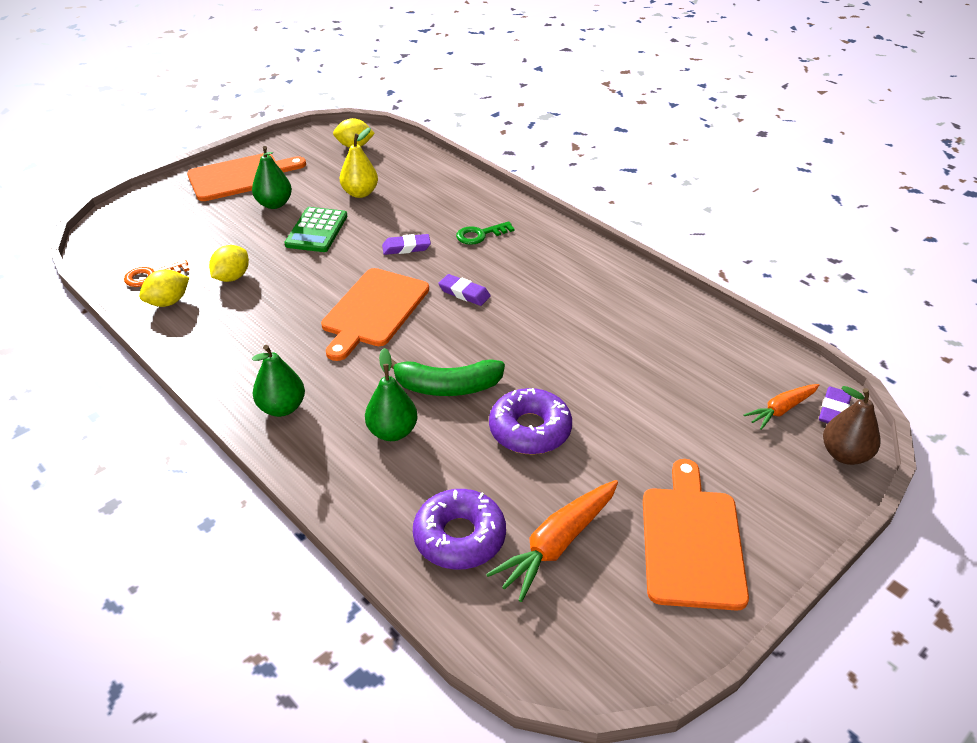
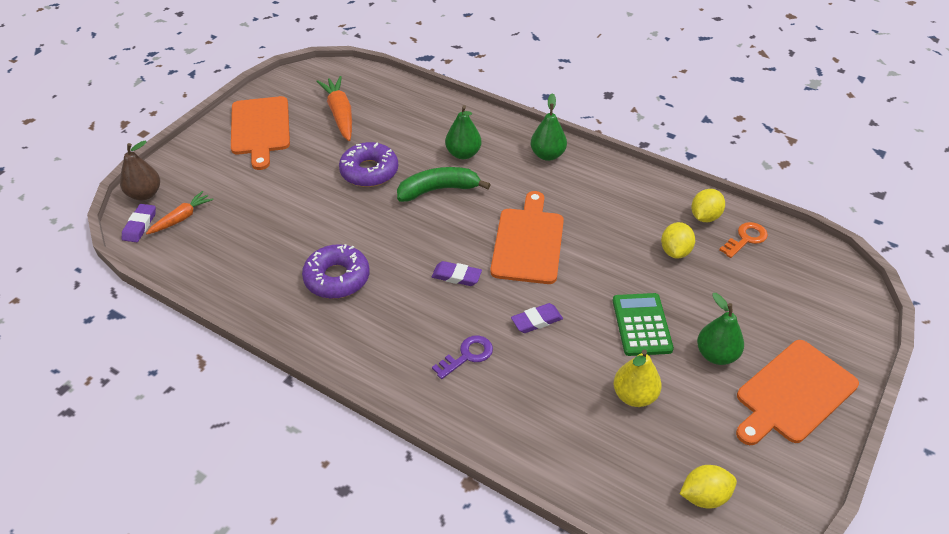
camera: 165 degrees right, 5 degrees up
purple donut [413,489,506,569] -> purple donut moved to [302,244,370,299]
green key [456,221,515,245] -> purple key [432,335,493,379]
orange carrot [486,480,618,602] -> orange carrot turned 45 degrees counterclockwise [316,76,352,141]

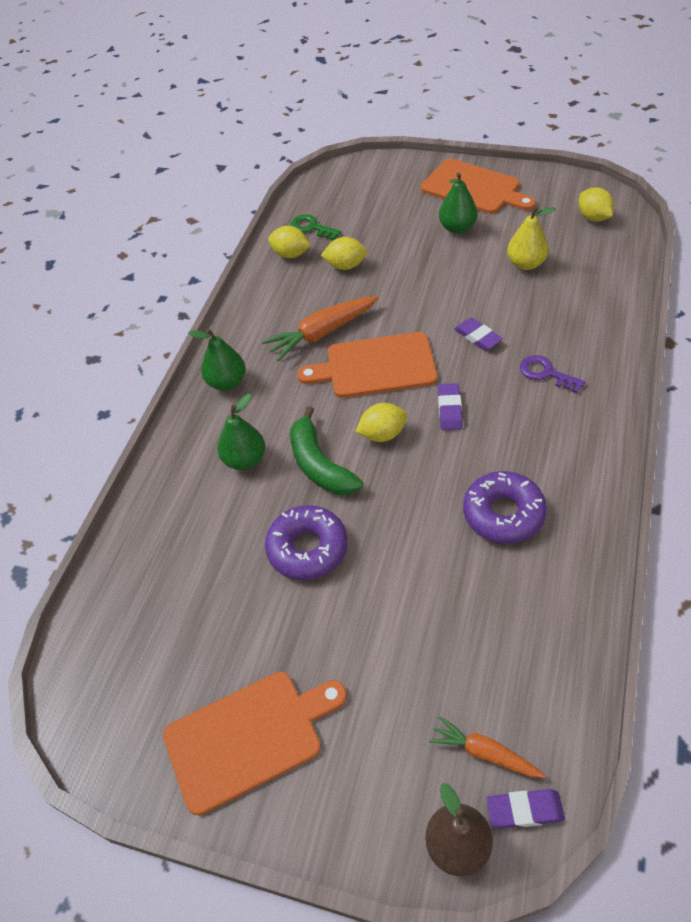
camera: 100 degrees left, 5 degrees up
orange carrot [316,76,352,141] -> orange carrot moved to [262,296,379,361]
green calculator [613,293,674,356] -> none
orange key [719,222,768,258] -> green key [291,214,341,240]
none -> yellow lemon [355,403,407,442]

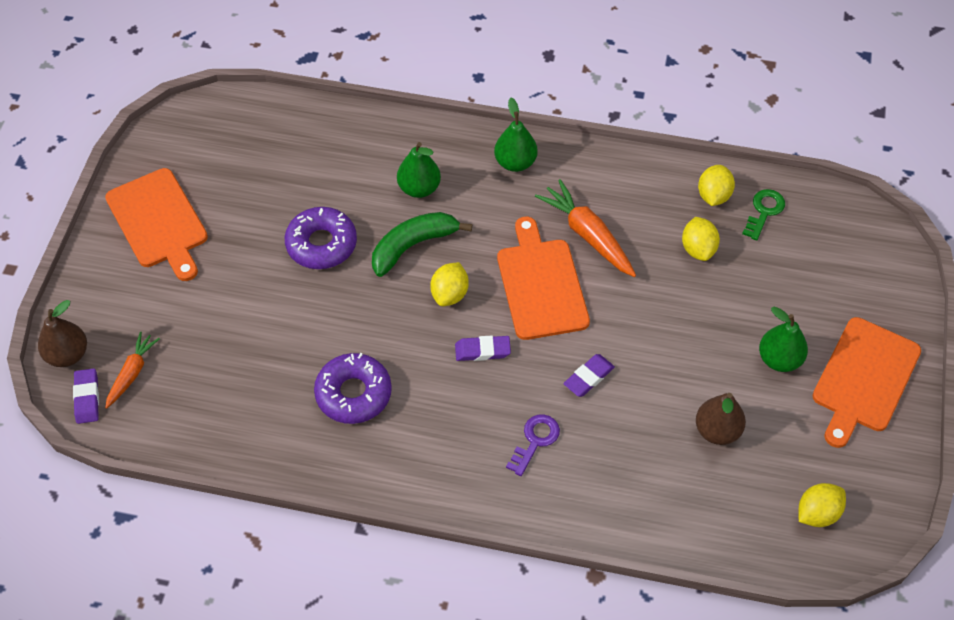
camera: 80 degrees right, 5 degrees up
yellow lemon [355,403,407,442] -> yellow lemon turned 45 degrees clockwise [430,262,469,306]
yellow pear [507,206,556,270] -> brown pear [696,393,746,445]

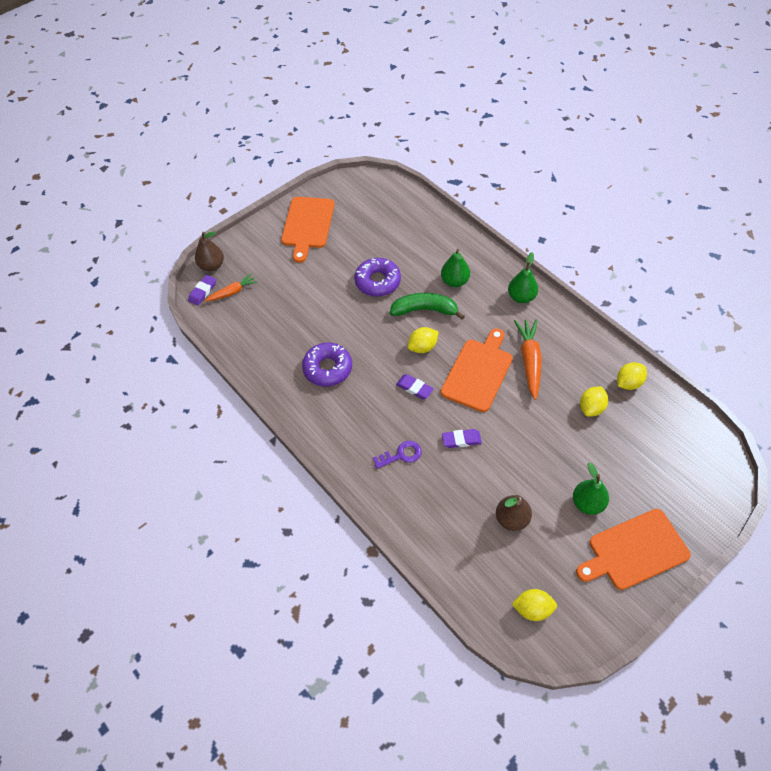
camera: 40 degrees right, 0 degrees up
green key [742,189,785,240] -> none

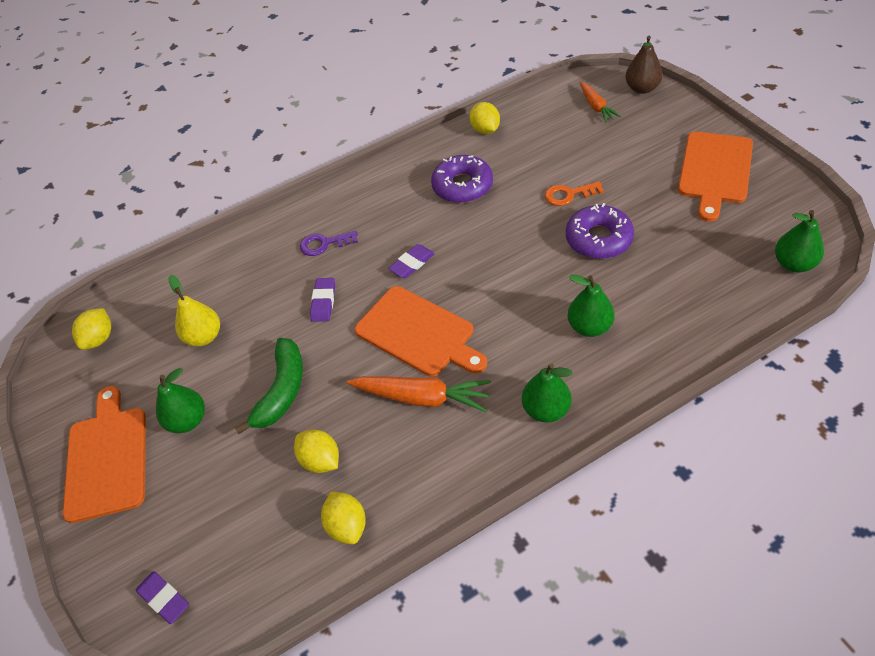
camera: 105 degrees right, 5 degrees down
purple eraser [188,275,216,306] -> purple eraser moved to [136,571,189,624]
orange cutting board [281,197,335,263] -> orange cutting board turned 90 degrees counterclockwise [678,132,753,222]
purple key [373,441,422,469] -> purple key turned 90 degrees clockwise [300,231,358,256]
green banana [390,293,465,320] -> green banana moved to [235,338,303,434]
yellow lemon [408,327,438,353] -> yellow lemon moved to [469,102,500,134]
brown pear [496,495,532,531] -> yellow pear [169,275,220,346]
none -> orange key [545,181,604,206]
none -> green pear [775,210,824,273]

